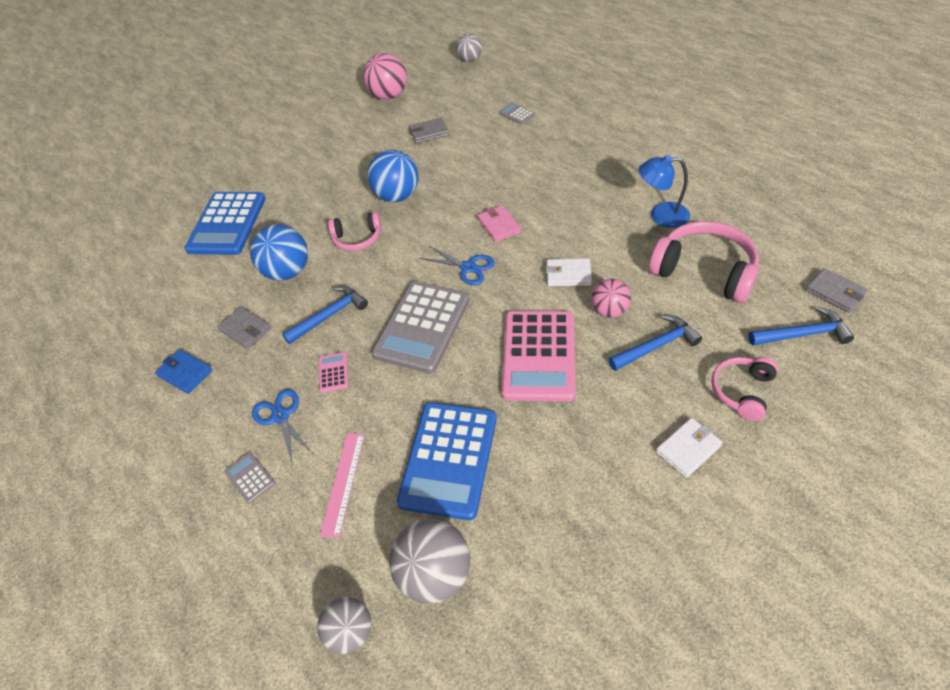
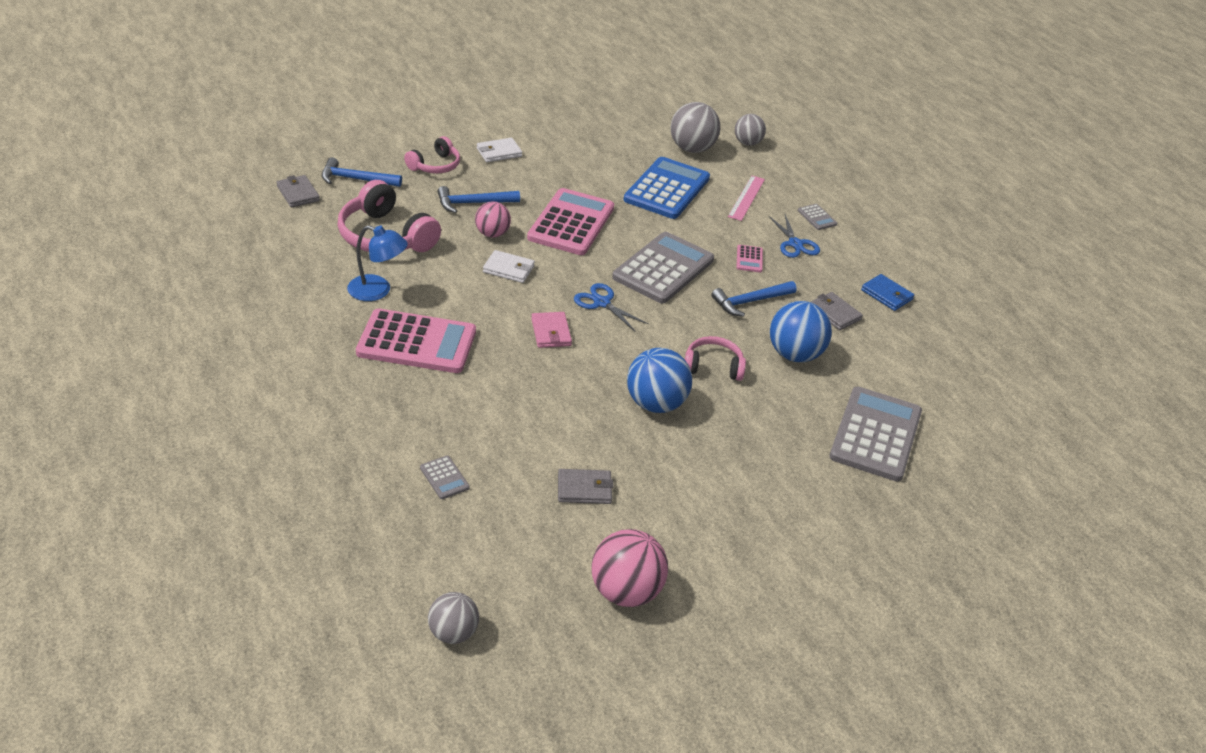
camera: 175 degrees left, 10 degrees down
blue calculator [184,192,266,255] -> grey calculator [829,387,922,482]
none -> pink calculator [356,308,476,373]

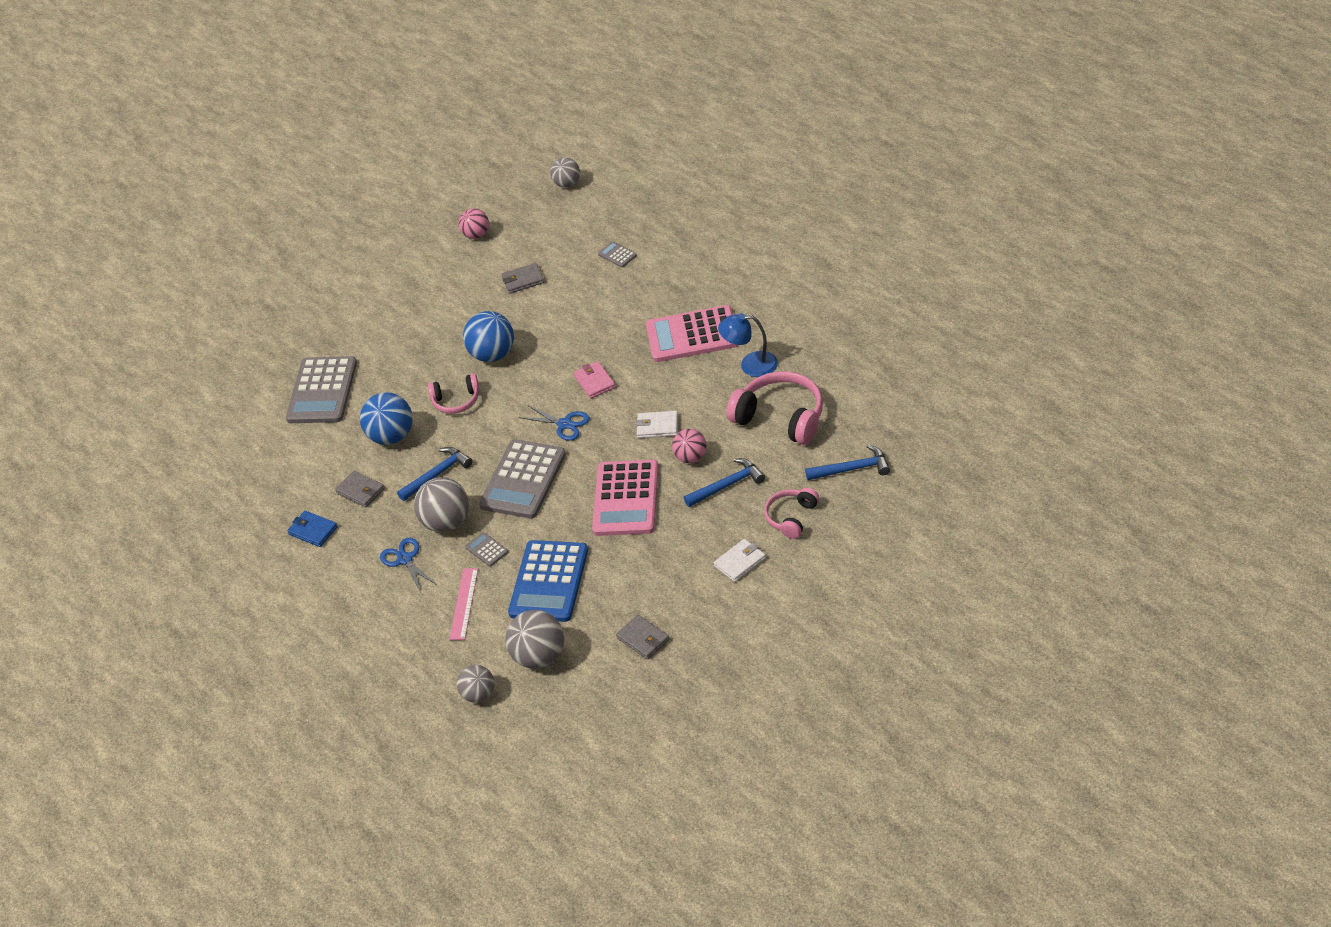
camera: 175 degrees right, 5 degrees up
grey wallet [277,175,320,207] -> grey wallet moved to [616,615,669,659]
pink ball [592,529,668,607] -> pink ball [459,208,489,239], size x0.64
pink calculator [736,245,763,273] -> grey ball [414,477,469,532]
grey calculator [798,204,837,230] -> grey calculator moved to [465,532,508,566]

